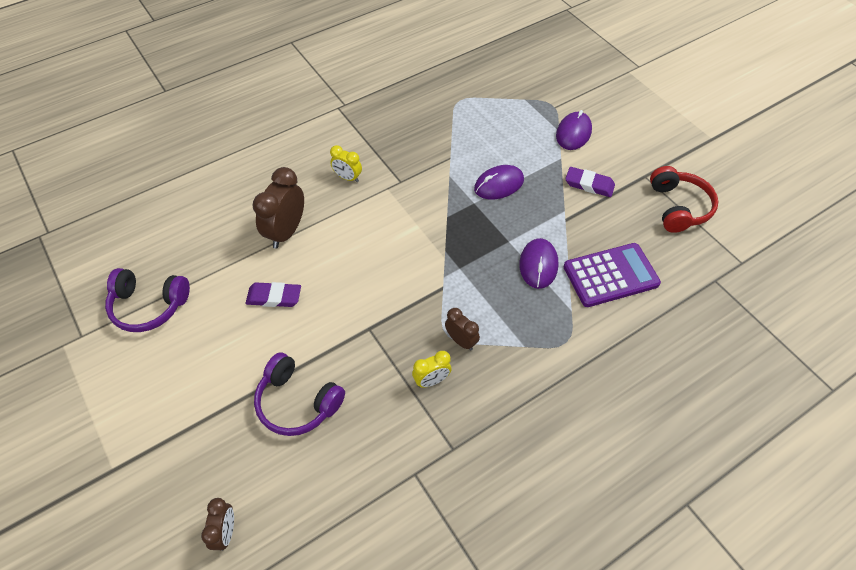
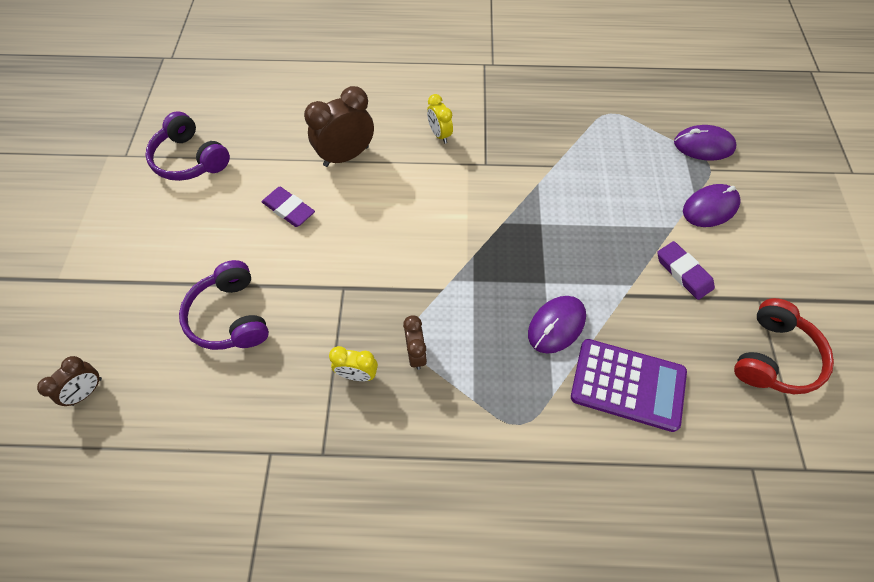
camera: 35 degrees right, 5 degrees up
purple mouse [474,165,524,200] -> purple mouse moved to [674,125,736,161]

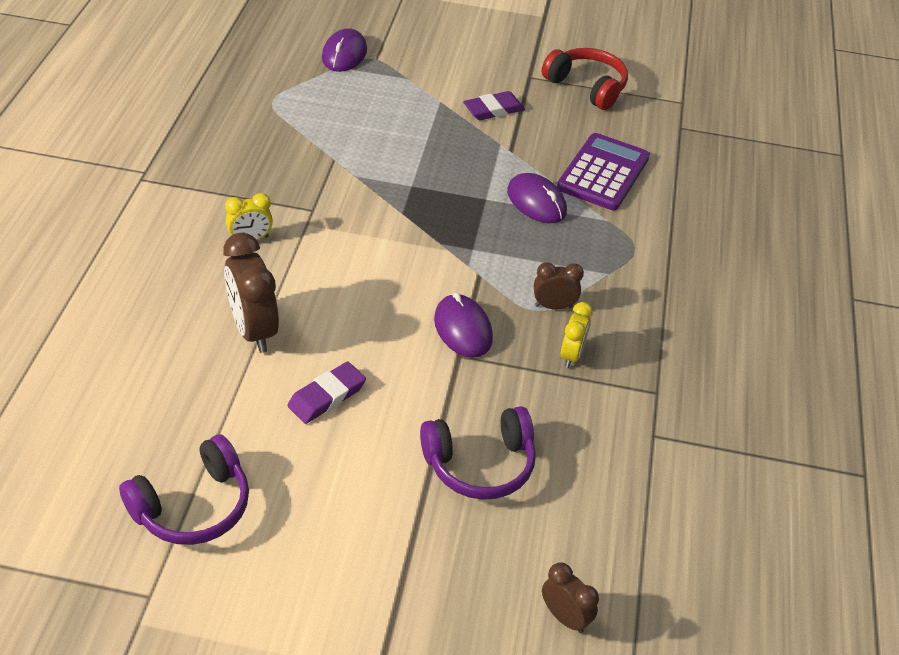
camera: 85 degrees left, 15 degrees down
purple mouse [683,184,741,227] -> purple mouse moved to [434,293,493,358]

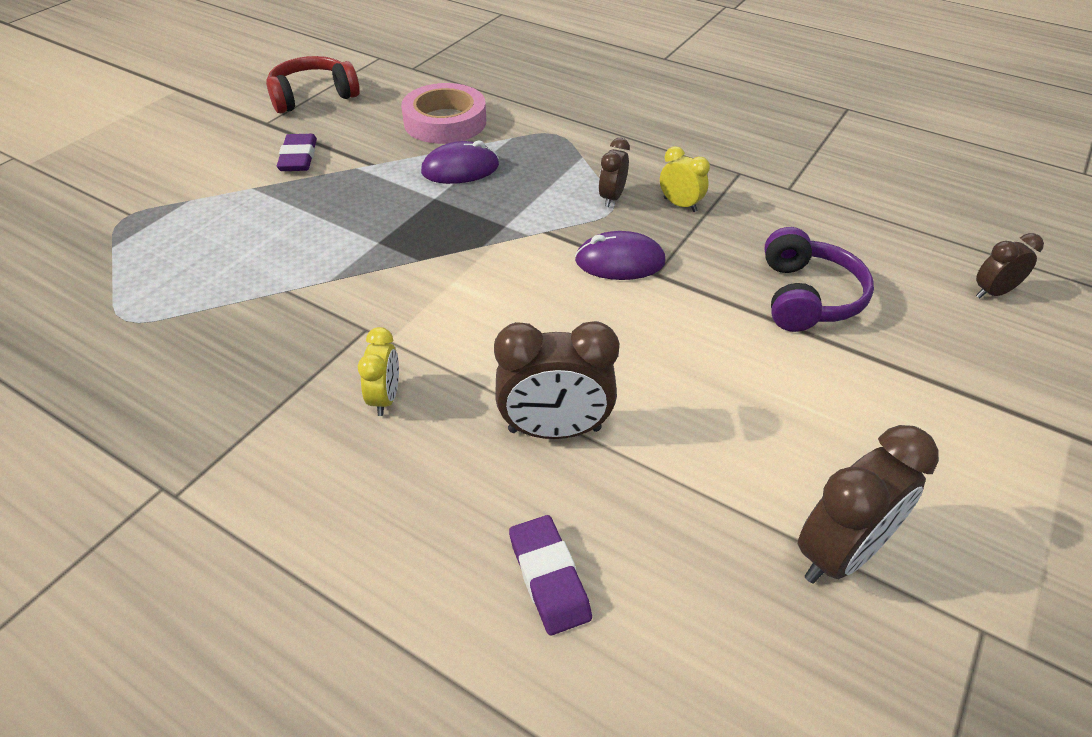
camera: 65 degrees left, 0 degrees up
purple headphones [119,434,249,545] -> brown clock [798,425,939,584]
purple eraser [287,361,366,424] -> purple eraser moved to [509,515,592,635]
purple mouse [322,28,367,72] -> none
purple calculator [557,133,650,210] -> pink tape [401,83,486,144]

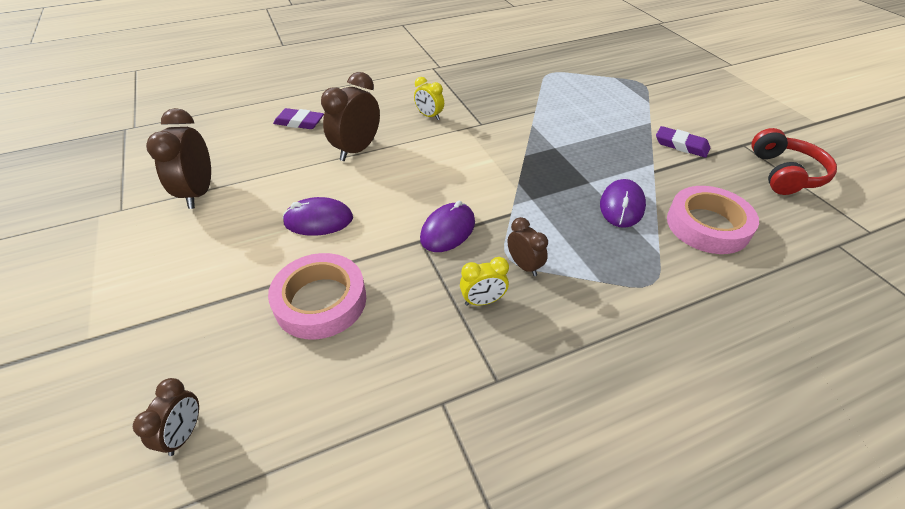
camera: 125 degrees right, 0 degrees up
purple headphones [764,227,874,332] -> pink tape [268,253,366,339]
none -> purple mouse [282,197,353,236]

